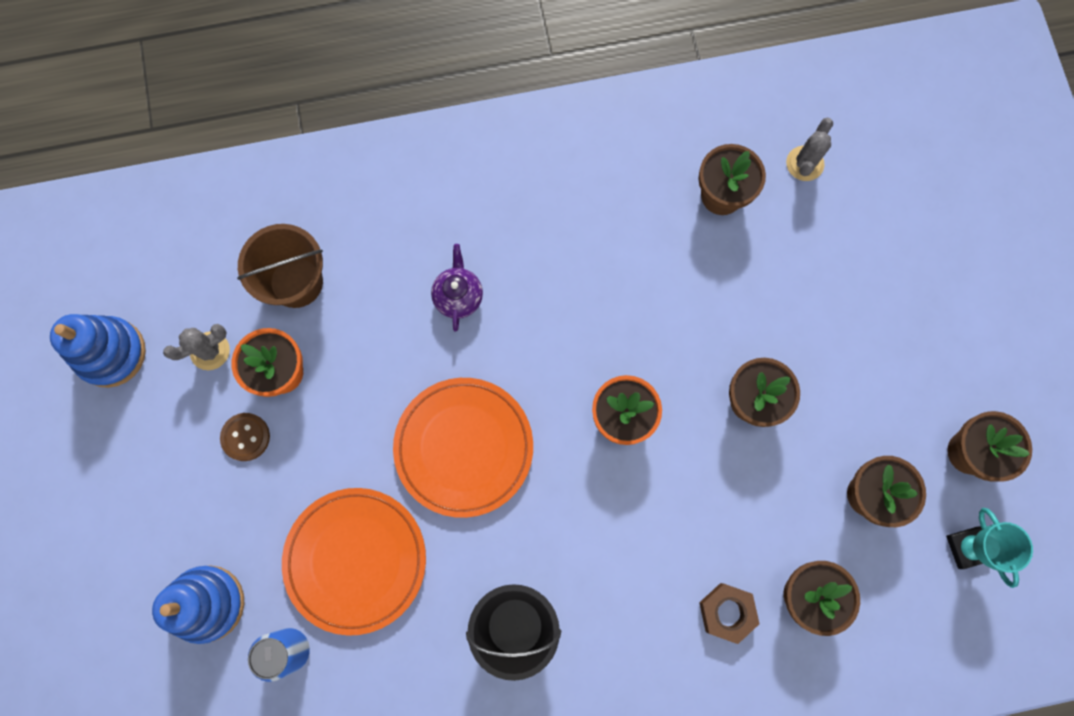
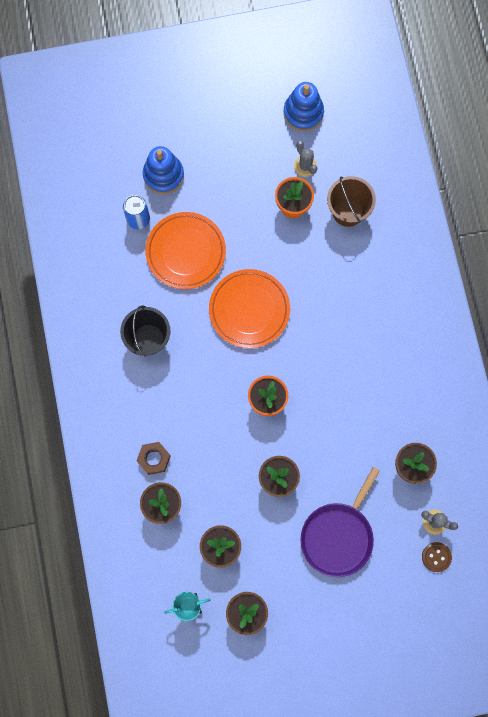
camera: 90 degrees right, 0 degrees up
brown button [220,413,270,461] -> brown button moved to [422,542,452,572]
purple teapot [431,244,483,332] -> none
none -> purple pan [301,467,380,577]

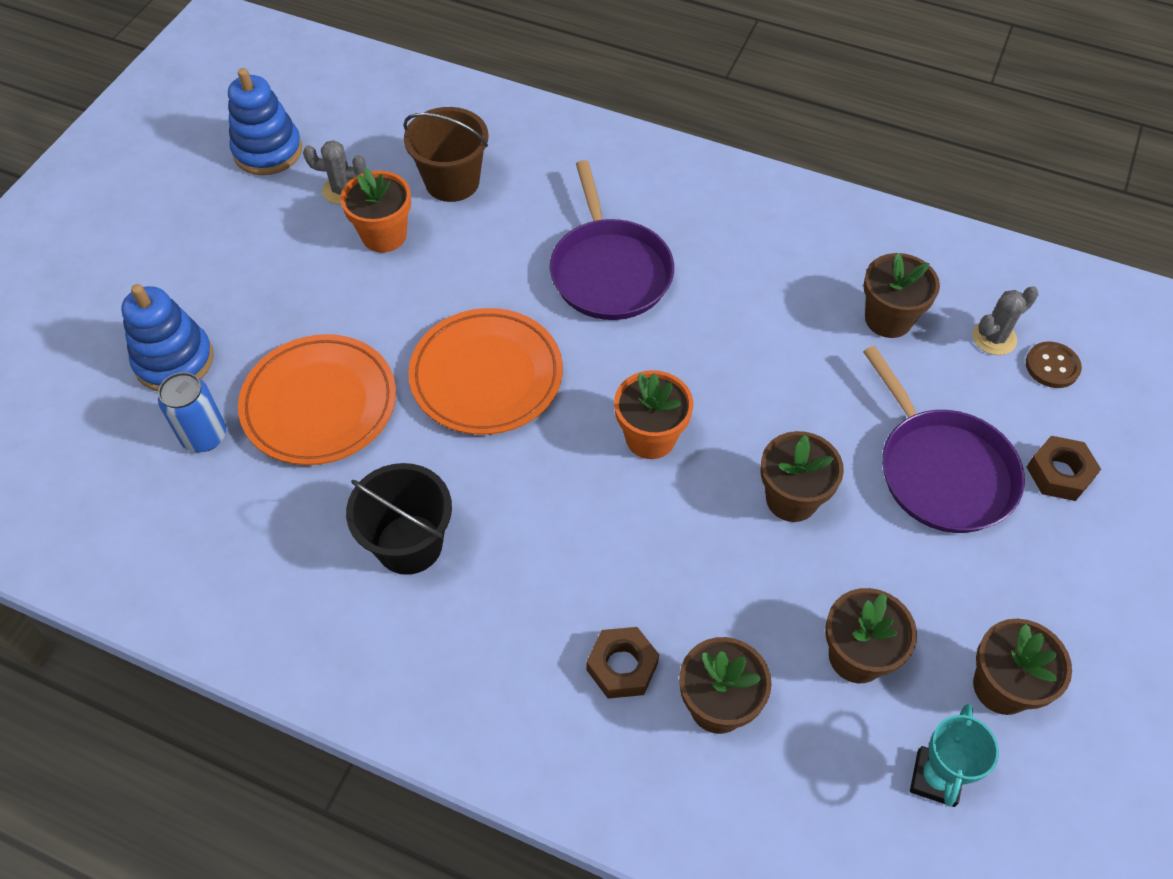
camera: 55 degrees left, 20 degrees down
none -> purple pan [549,160,674,320]
none -> brown nut [1027,436,1101,501]

